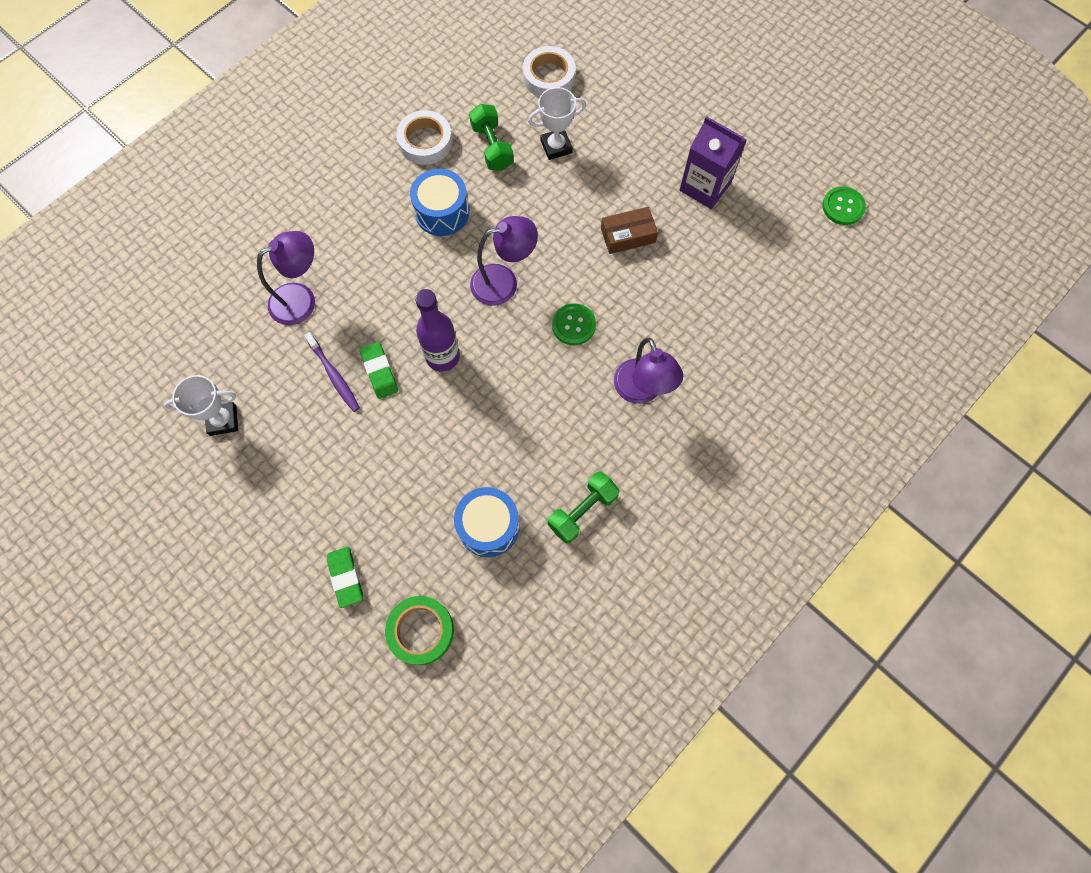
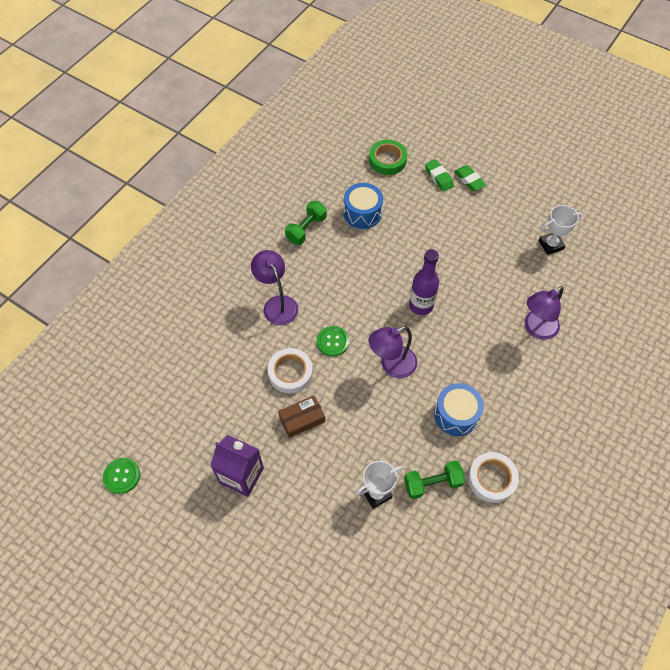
camera: 170 degrees right, 10 degrees down
purple toothbrush [304,332,360,412] -> none
green eraser [360,342,398,399] -> green eraser moved to [454,165,486,191]
green dumbbell [469,104,514,171] -> green dumbbell turned 75 degrees counterclockwise [404,460,465,499]
white tape [523,46,576,97] -> white tape moved to [268,348,313,394]

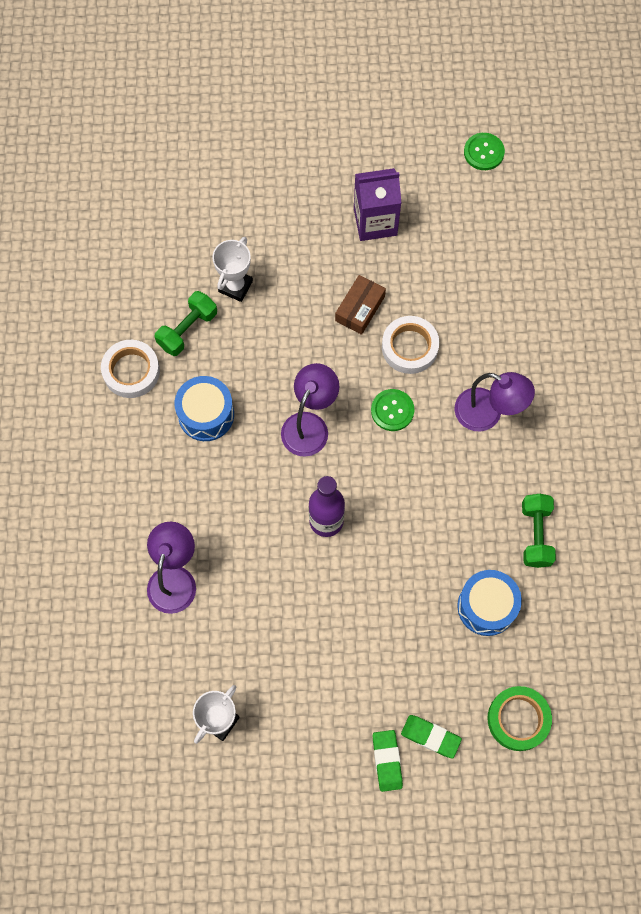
camera: 145 degrees right, 10 degrees up
green eraser [454,165,486,191] -> green eraser turned 60 degrees clockwise [373,730,403,792]

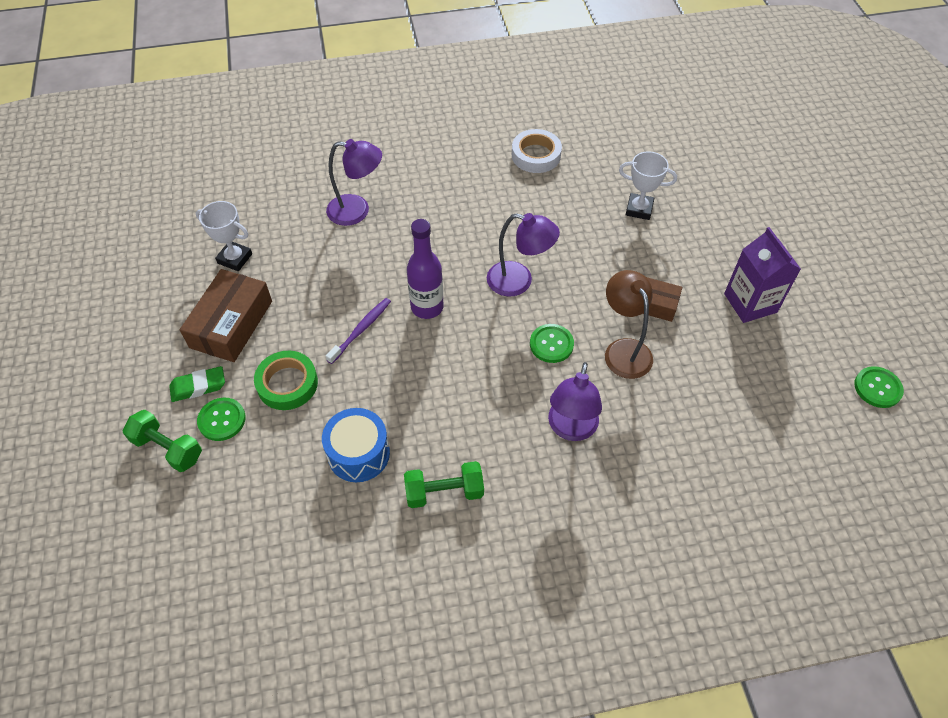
camera: 80 degrees right, 15 degrees down
green dumbbell [155,291,217,356] -> green dumbbell moved to [123,410,202,472]
blue drum [175,376,234,441] -> none
white tape [382,316,439,374] -> brown lamp [605,270,653,379]
green eraser [401,715,462,758] -> green button [197,398,246,441]
green tape [487,686,552,751] -> green tape moved to [254,351,318,410]
none -> brown box [180,269,272,362]
none -> purple toothbrush [326,298,391,364]

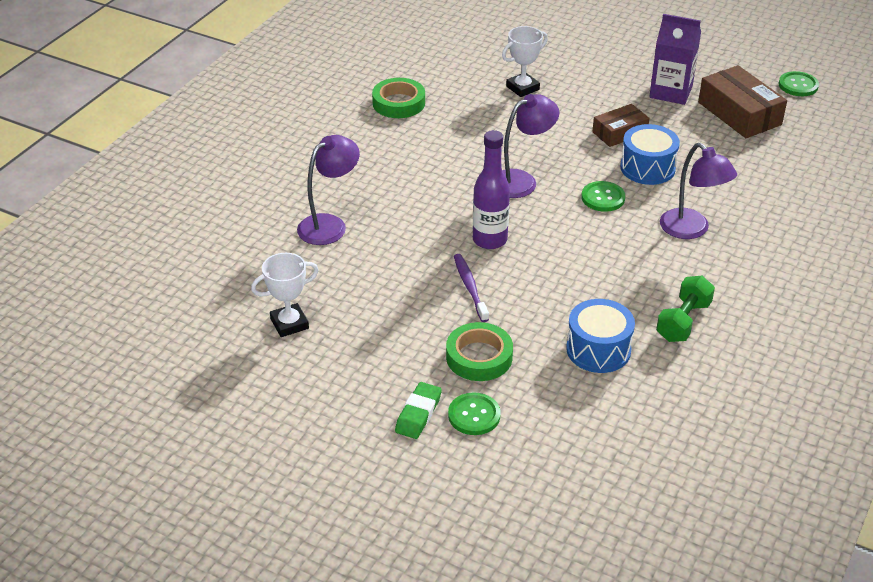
camera: 50 degrees left, 15 degrees down
green dumbbell [123,410,202,472] -> none
brown box [180,269,272,362] -> brown box moved to [698,65,787,138]
white tape [512,129,562,173] -> green tape [372,78,425,118]
brown lamp [605,270,653,379] -> blue drum [620,124,680,185]

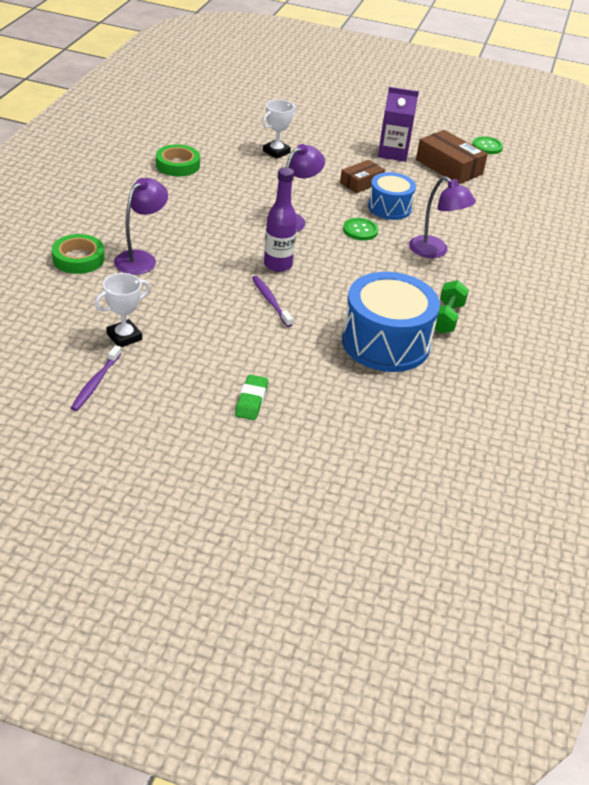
camera: 15 degrees left, 0 degrees up
green tape [446,322,513,381] -> green tape moved to [52,234,105,274]
green button [448,392,501,435] -> none
blue drum [566,299,635,373] -> blue drum [342,272,440,372], size x1.68
none -> purple toothbrush [71,345,122,411]

